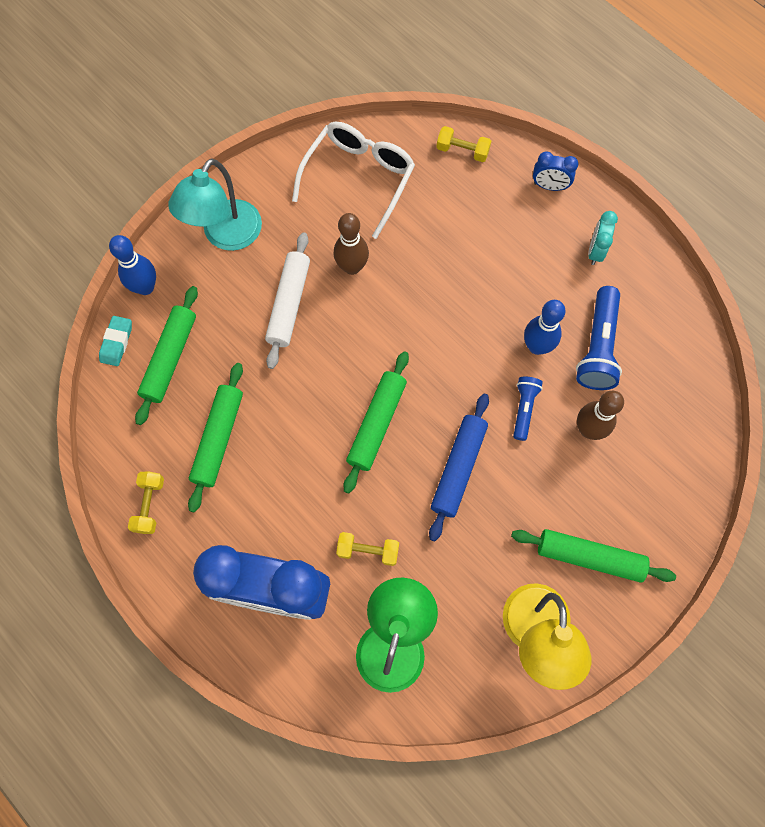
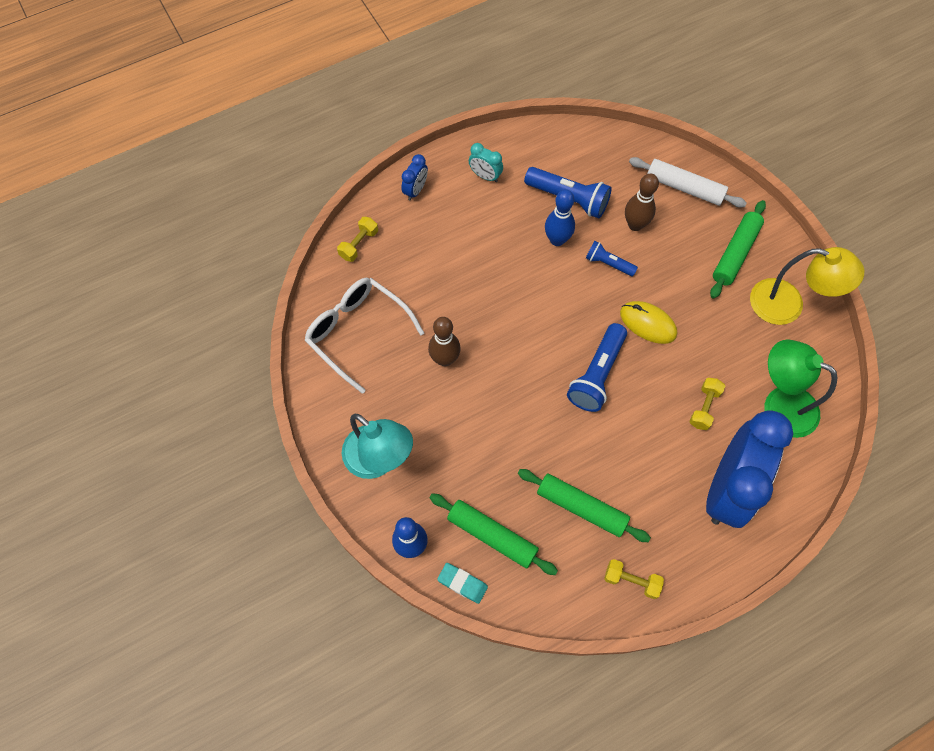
camera: 75 degrees left, 5 degrees down
white rolling pin [265,232,310,369] -> white rolling pin moved to [629,157,747,208]
green rolling pin [344,351,409,493] -> blue flashlight [567,323,627,412]
blue rolling pin [429,394,489,541] -> yellow mouse [620,301,677,344]

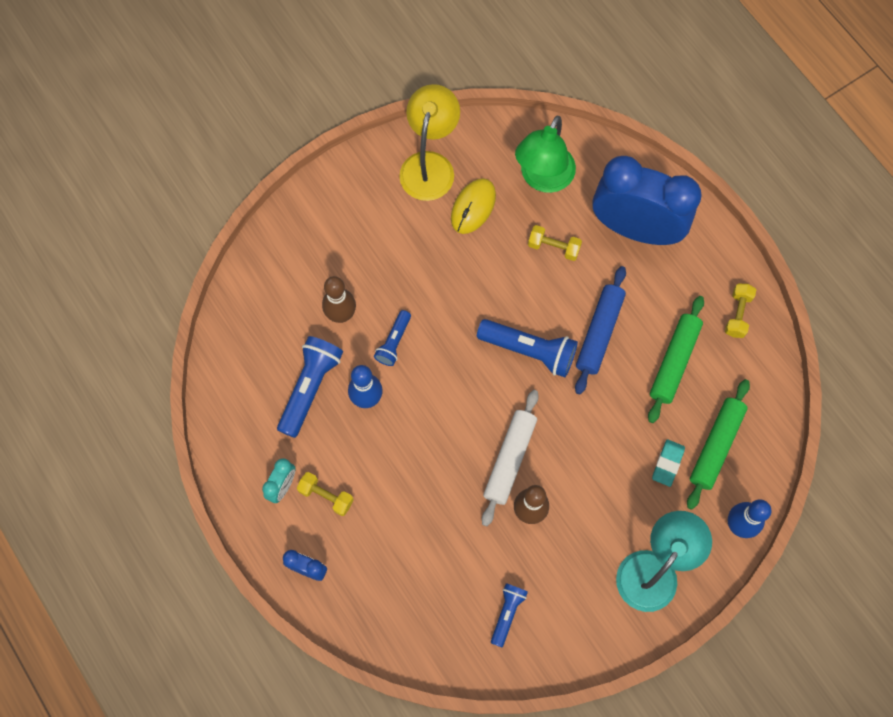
camera: 95 degrees left, 5 degrees up
white glasses [304,278,424,394] -> blue flashlight [491,583,528,647]
yellow dumbbell [337,217,378,262] -> yellow dumbbell moved to [297,472,353,516]
turquoise eraser [437,563,488,604] -> turquoise eraser moved to [652,439,685,487]
yellow mouse [620,301,677,344] -> yellow mouse moved to [451,178,496,234]
white rolling pin [629,157,747,208] -> white rolling pin moved to [482,390,539,526]
green rolling pin [710,200,766,299] -> none
none -> blue rolling pin [575,266,626,394]

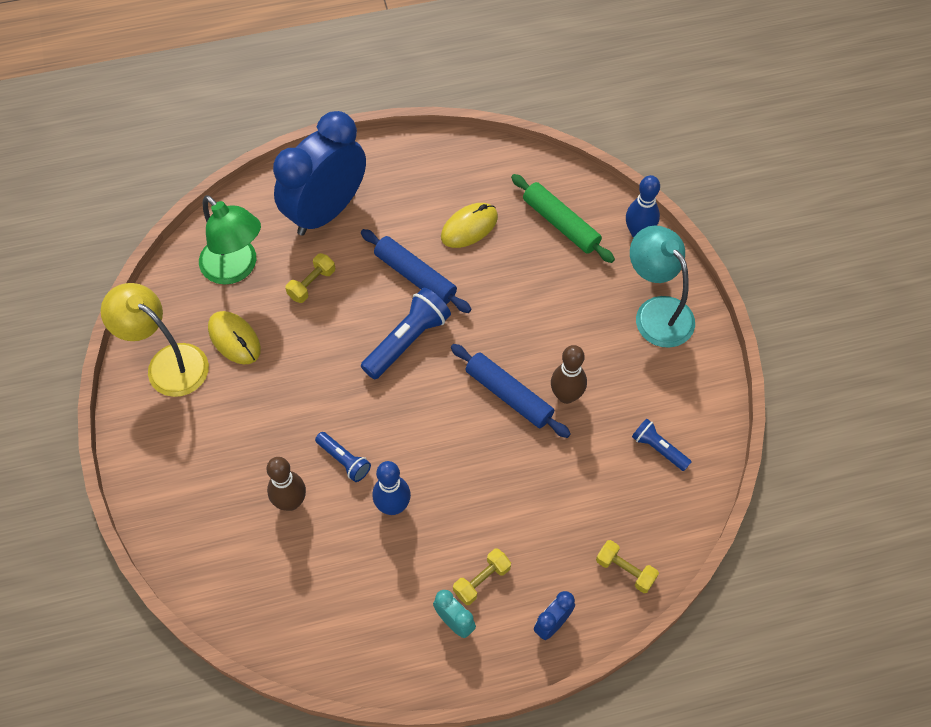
camera: 70 degrees left, 10 degrees down
blue flashlight [277,336,343,438] -> none
white rolling pin [482,390,539,526] -> blue rolling pin [451,344,571,438]
green rolling pin [648,296,704,423] -> yellow mouse [441,203,498,248]
turquoise eraser [652,439,685,487] -> none
yellow dumbbell [725,284,756,338] -> yellow dumbbell moved to [596,540,659,593]

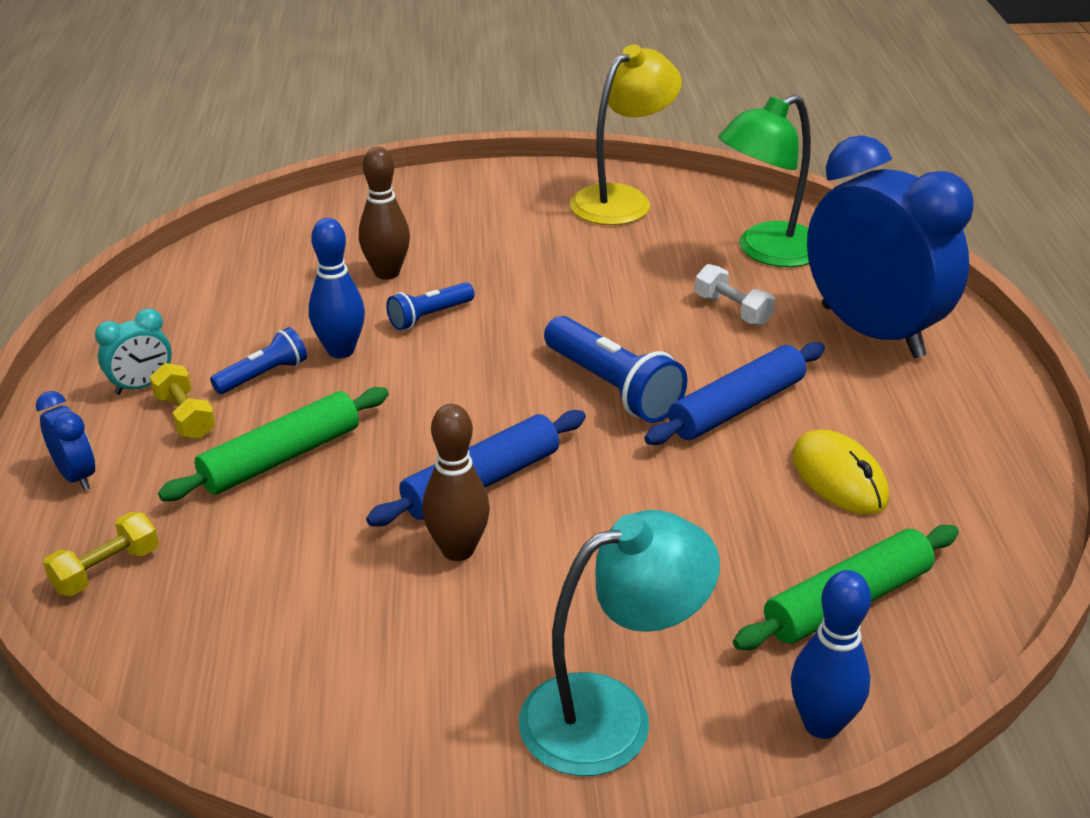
camera: 100 degrees right, 25 degrees down
yellow mouse [208,311,261,364] -> none
yellow dumbbell [285,253,335,303] -> white dumbbell [695,264,775,326]
blue flashlight [632,419,692,471] -> blue flashlight moved to [210,327,307,394]
none -> green rolling pin [158,387,389,501]

